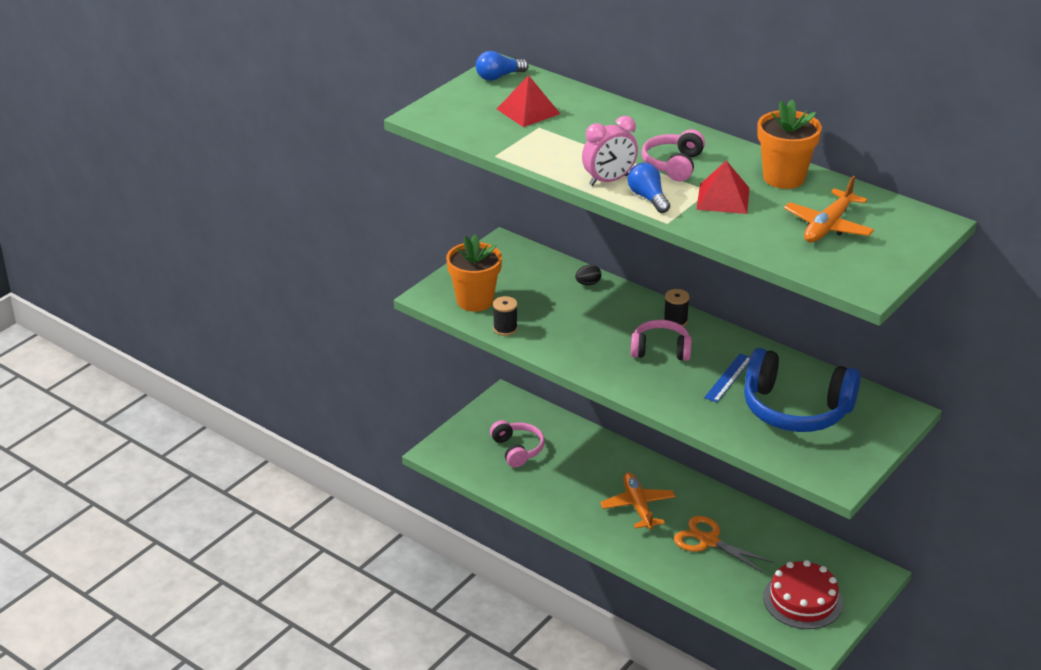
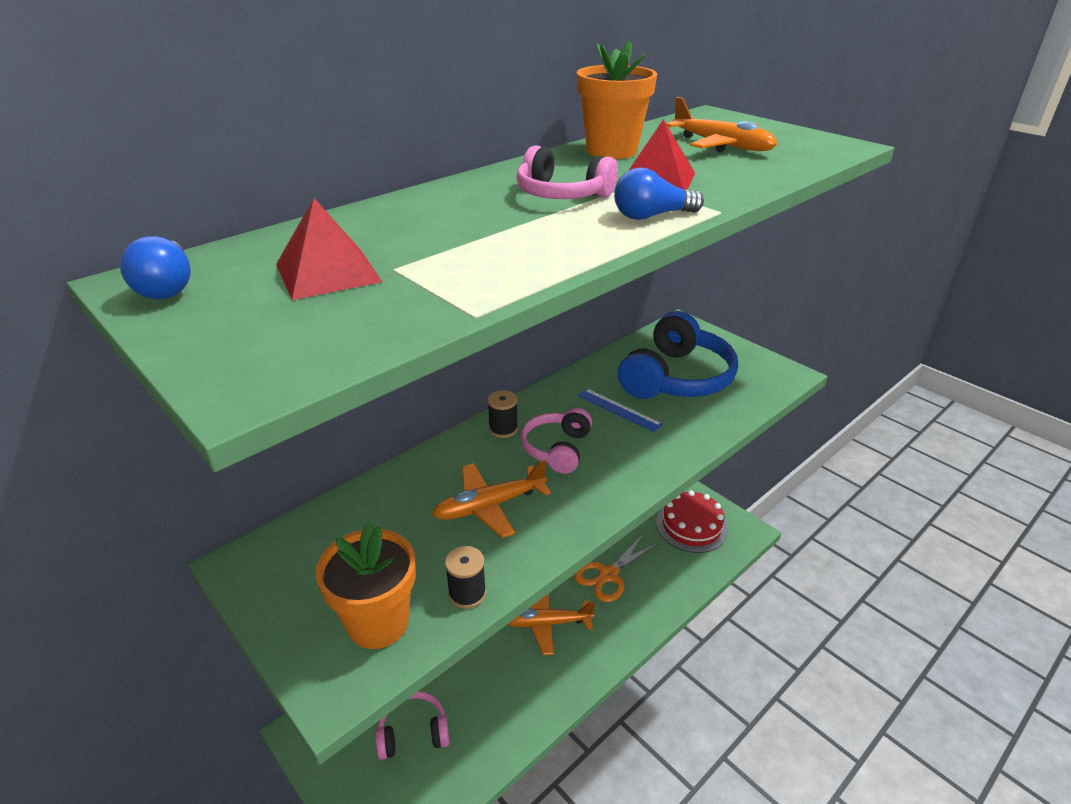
camera: 80 degrees left, 0 degrees up
black egg [575,265,601,285] -> none
pink clock [582,116,638,186] -> none
none -> orange plane [432,460,551,538]

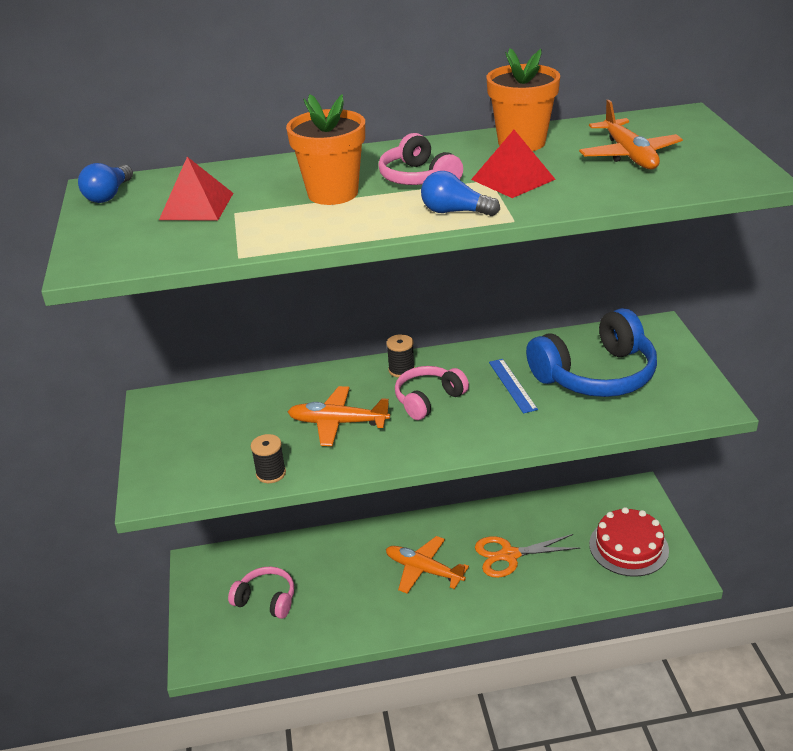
camera: 35 degrees right, 0 degrees up
orange flower pot [316,521,416,649] -> orange flower pot moved to [286,94,365,205]

